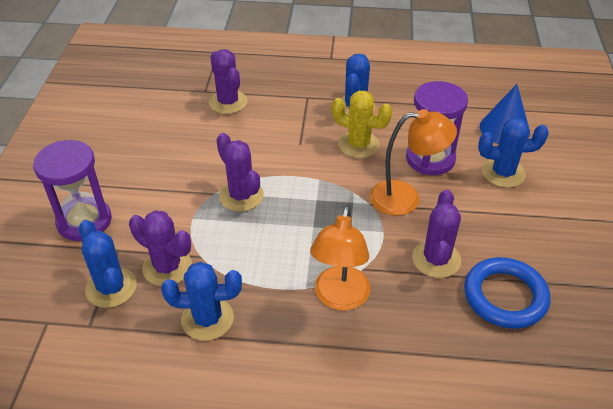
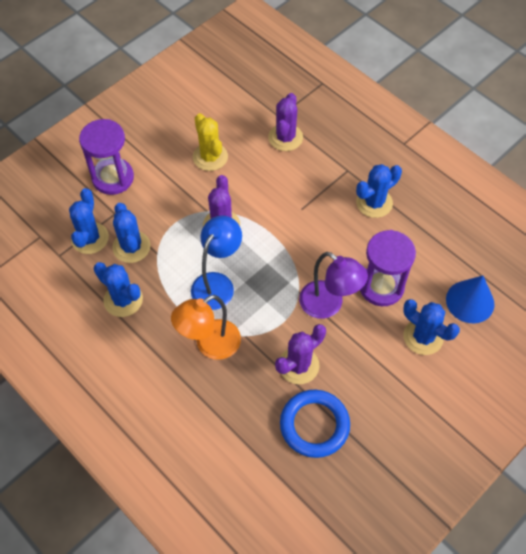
camera: 40 degrees right, 15 degrees up
purple cactus [129,210,192,286] -> blue cactus [112,203,151,263]
yellow cactus [332,91,392,158] -> yellow cactus moved to [193,113,228,171]
orange lamp [370,109,457,216] -> purple lamp [299,252,368,319]
none -> blue lamp [191,215,242,310]

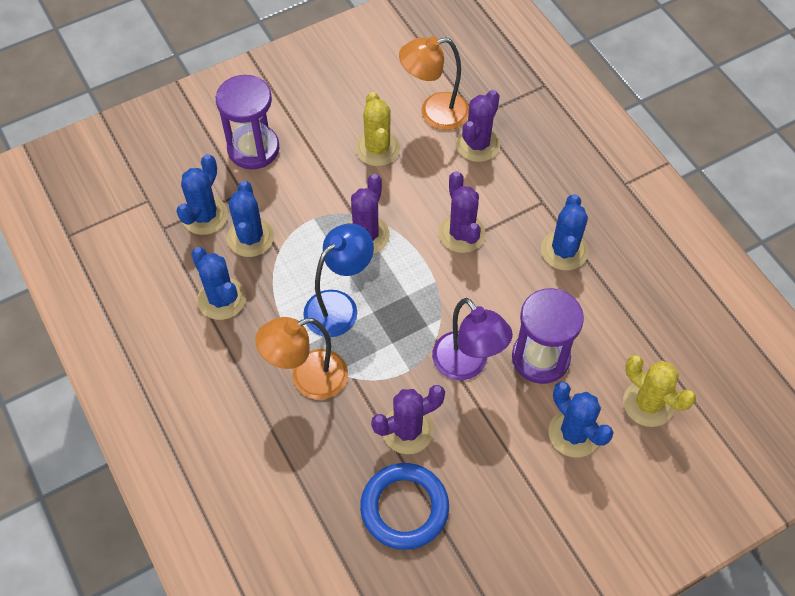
camera: 15 degrees right, 0 degrees up
blue cactus [356,164,402,218] -> blue cactus turned 60 degrees counterclockwise [541,194,588,270]
blue cone [446,276,495,324] -> yellow cactus [623,355,696,427]
none -> orange lamp [399,36,469,130]
none -> purple cactus [438,171,485,253]

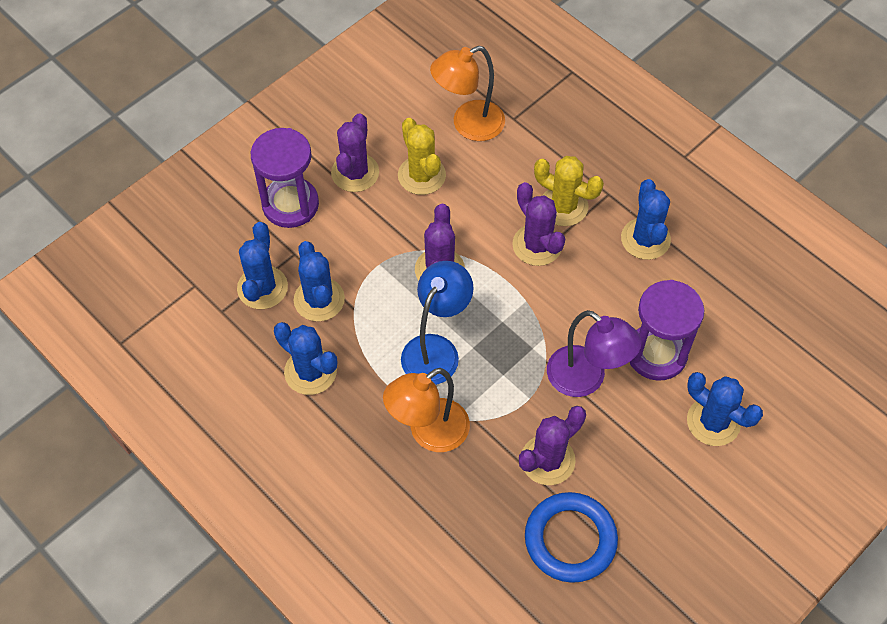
camera: 15 degrees left, 0 degrees up
purple cactus [456,90,500,162] -> purple cactus moved to [331,113,379,192]
yellow cactus [623,355,696,427] -> yellow cactus moved to [534,156,604,226]

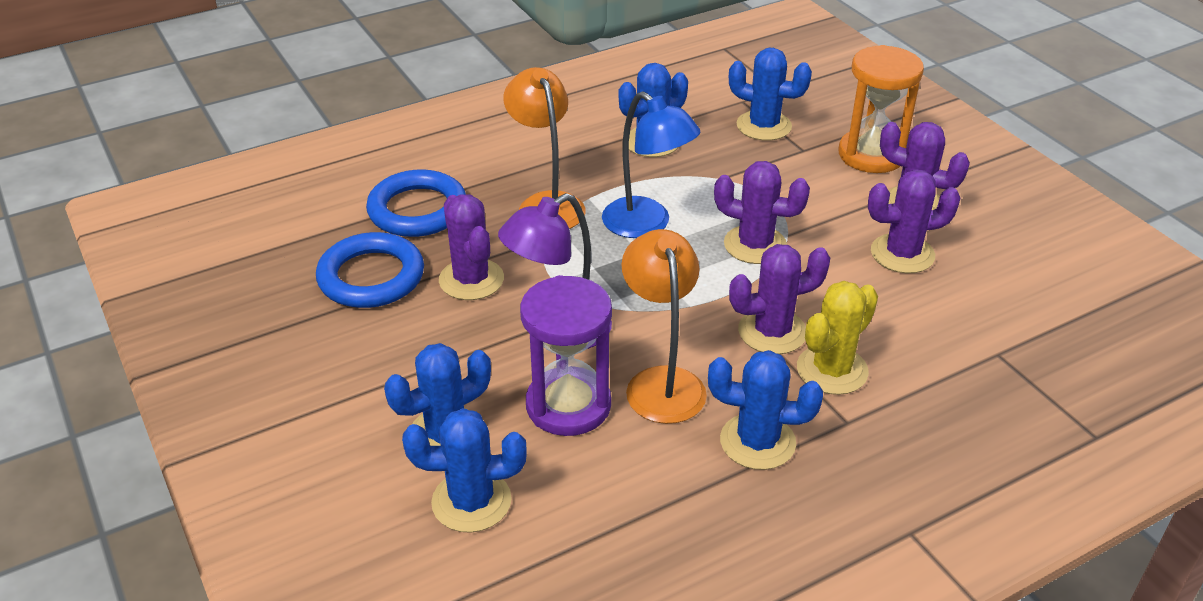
camera: 105 degrees right, 20 degrees down
purple hourglass [251,128,319,228] -> orange hourglass [839,45,924,173]
blue cactus [294,241,345,321] -> blue cactus moved to [402,408,527,533]
yellow cactus [398,118,446,195] -> purple cactus [868,169,960,273]
orange lamp [430,46,505,141] -> orange lamp moved to [621,229,707,424]
none -> blue ring [366,169,466,237]

